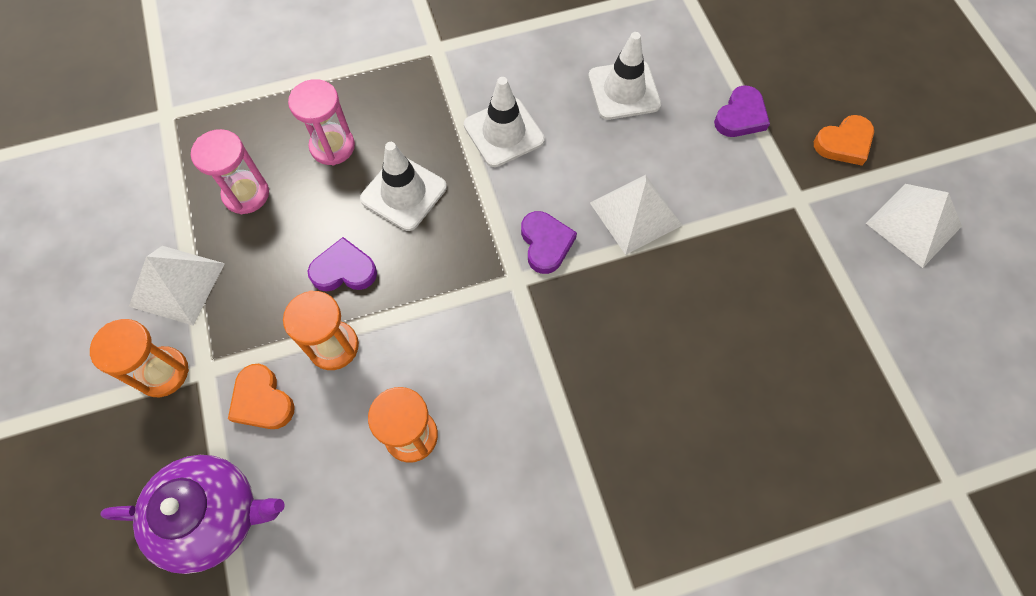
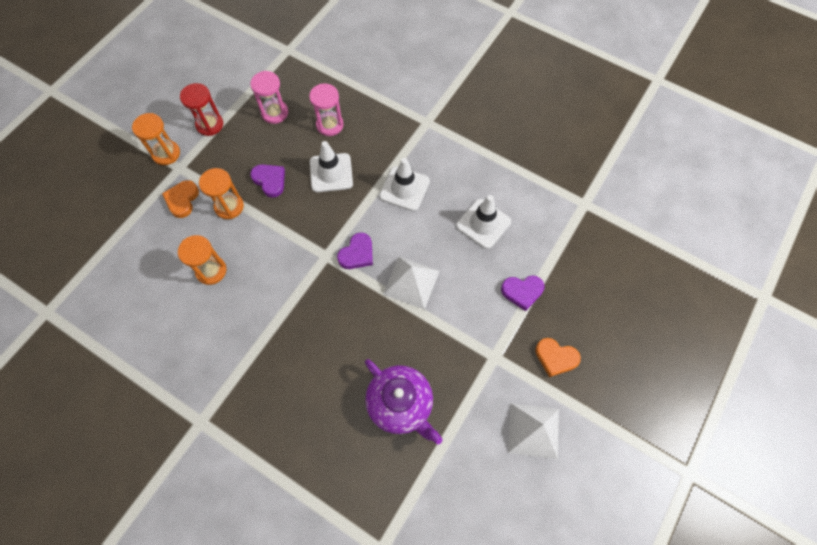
camera: 50 degrees right, 0 degrees up
purple teapot [100,455,285,574] -> purple teapot moved to [365,359,443,444]
white pyramid [129,246,225,325] -> red hourglass [180,83,223,136]

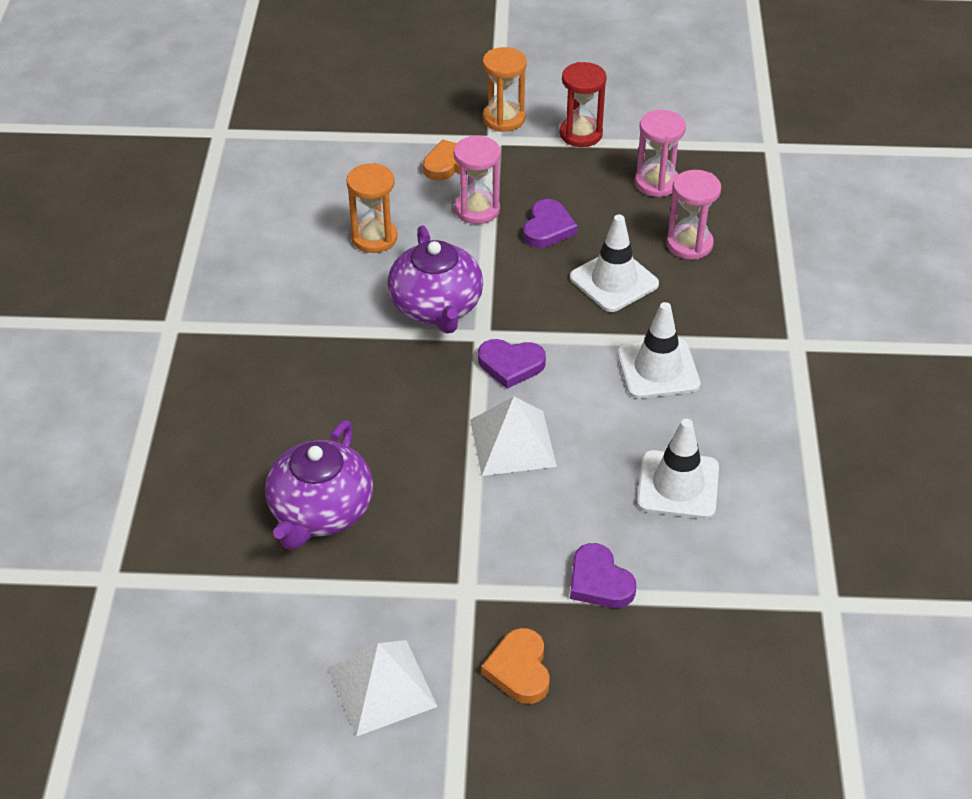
camera: 60 degrees right, 20 degrees down
orange hourglass [199,168,244,219] -> pink hourglass [454,136,501,224]
none -> purple teapot [387,226,483,334]

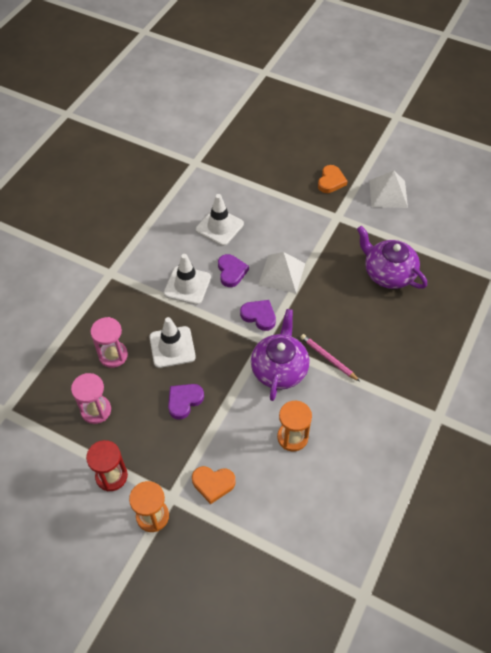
camera: 155 degrees left, 10 degrees up
purple teapot [265,420,373,550] -> purple teapot turned 90 degrees counterclockwise [357,226,427,289]
pink hourglass [454,136,501,224] -> none
purple heart [570,543,636,608] -> purple heart moved to [218,254,249,287]
none -> pink pencil [300,334,360,381]

